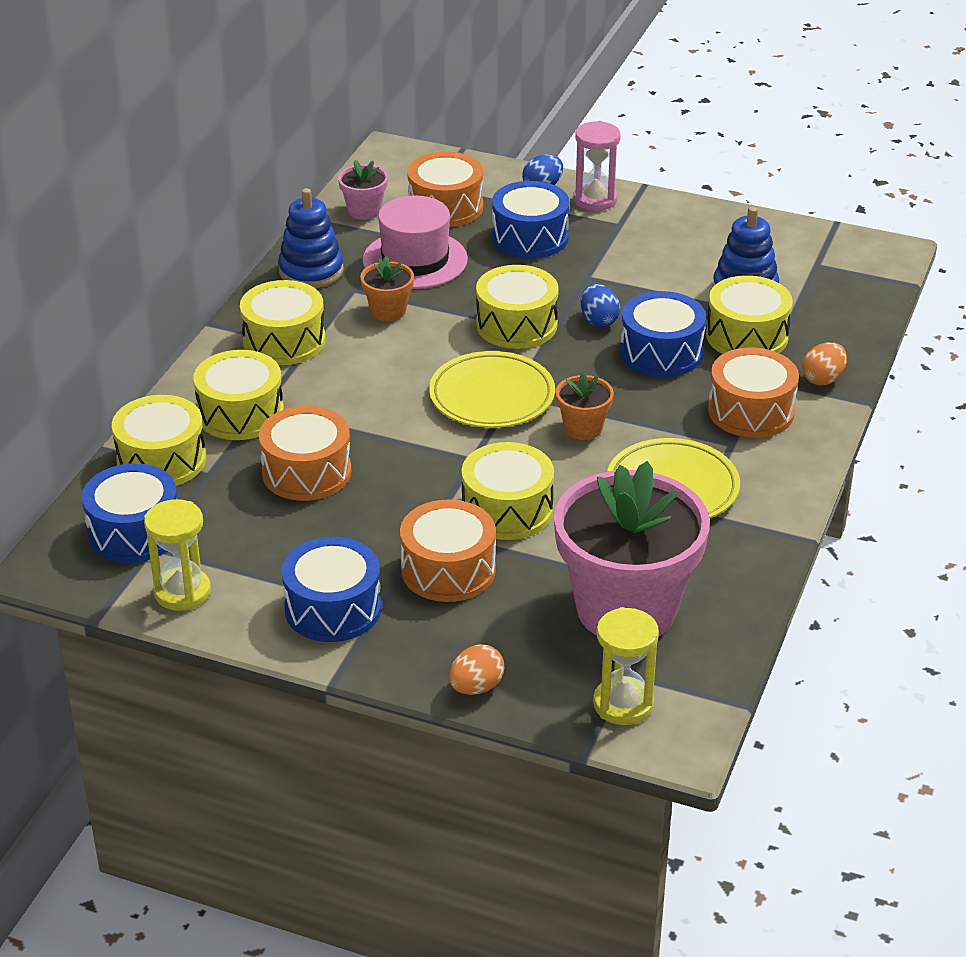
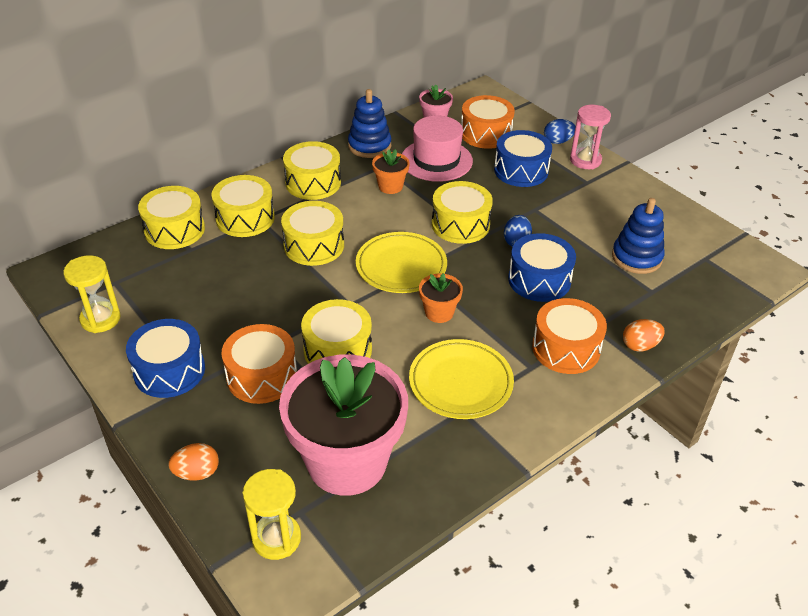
camera: 30 degrees right, 5 degrees up
blue drum [82,463,177,563] -> none
orange drum [259,406,351,501] -> none
yellow drum [706,275,793,354] -> yellow drum moved to [281,201,344,266]

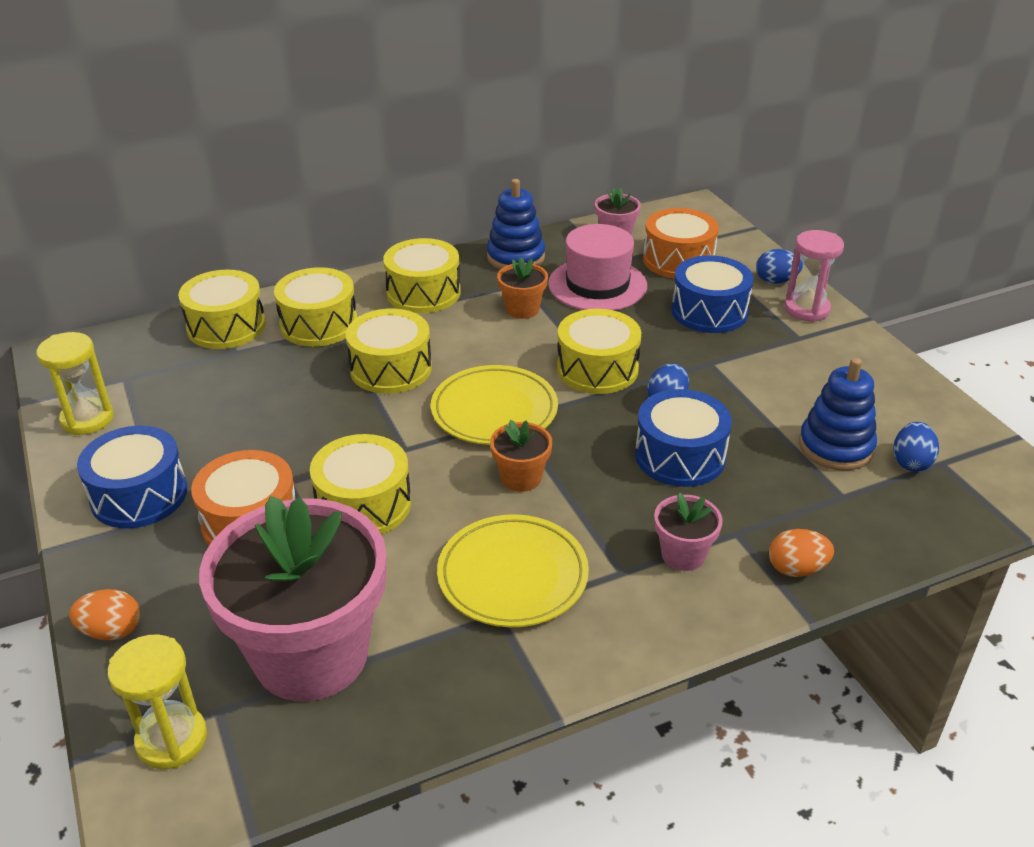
camera: 15 degrees right, 5 degrees down
orange drum [532,298,607,374] -> pink flower pot [654,493,723,571]
none -> blue egg [893,422,939,471]

